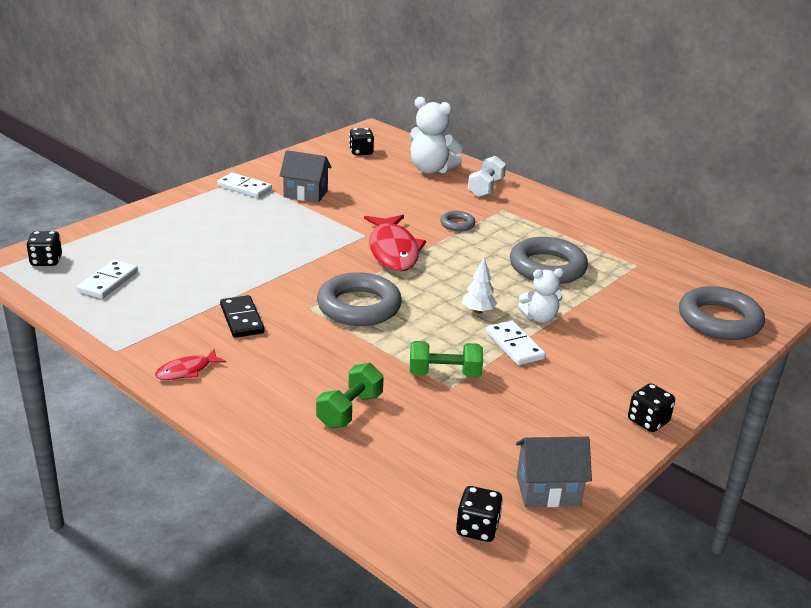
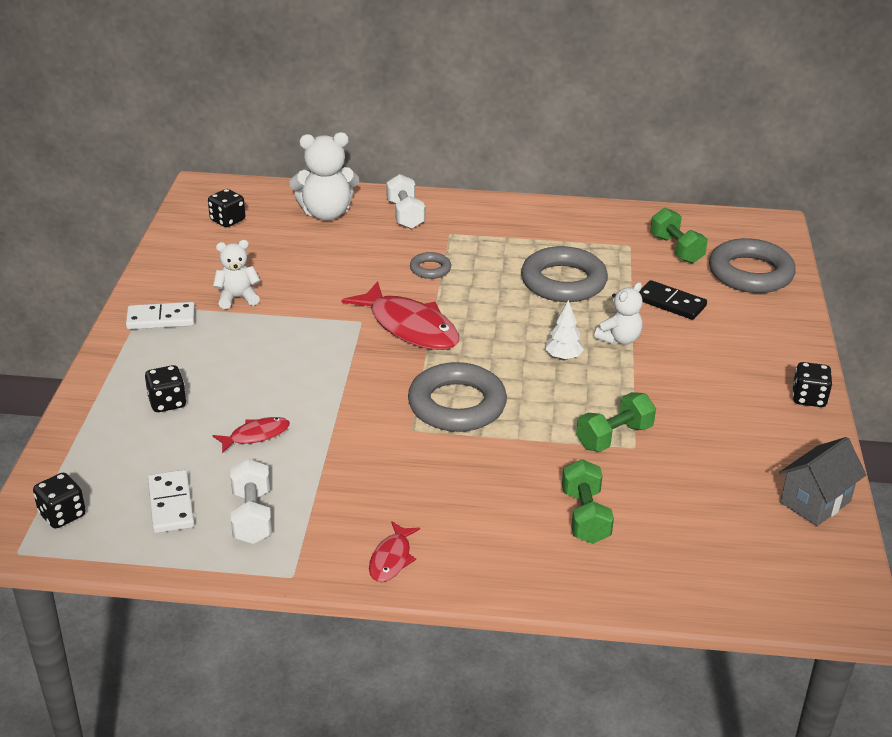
camera: 35 degrees left, 5 degrees up
black domino [220,295,265,338] -> black domino moved to [639,280,707,320]
grey house [280,150,332,203] -> white teddy bear [213,240,261,309]
black dice [456,486,503,542] -> black dice moved to [145,365,187,412]
white domino [486,320,546,365] -> none
none -> red fish [213,417,290,453]
none -> white dumbbell [230,459,272,544]
none -> green dumbbell [650,208,708,264]

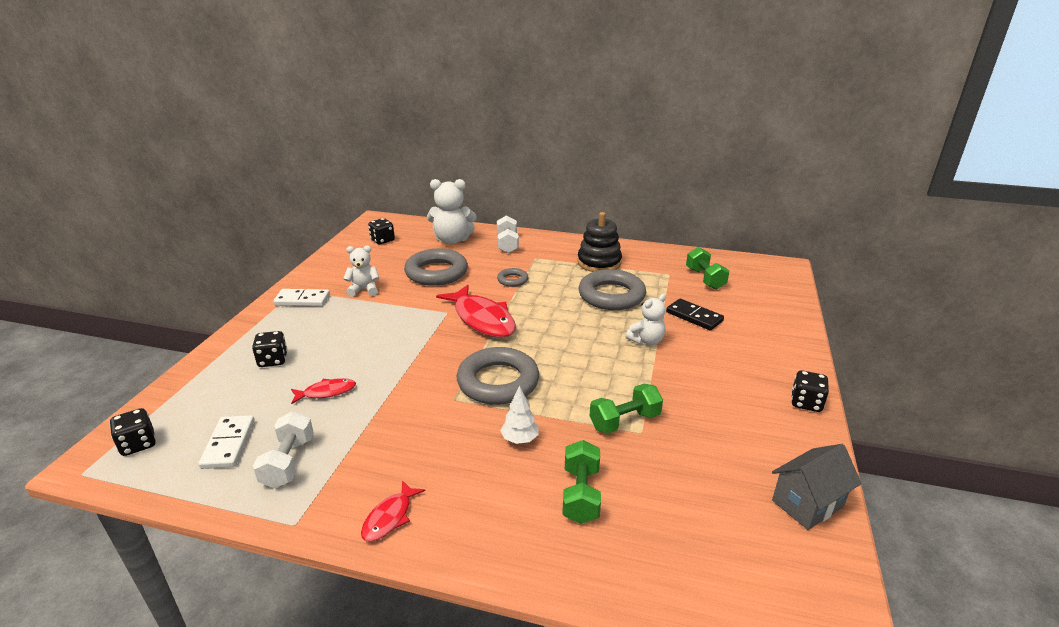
camera: 10 degrees right, 5 degrees down
white tree [545,300,584,360] -> white tree moved to [500,386,539,444]
grey ring [709,238,796,293] -> grey ring moved to [404,249,468,286]
none -> black stacking toy [578,212,622,272]

